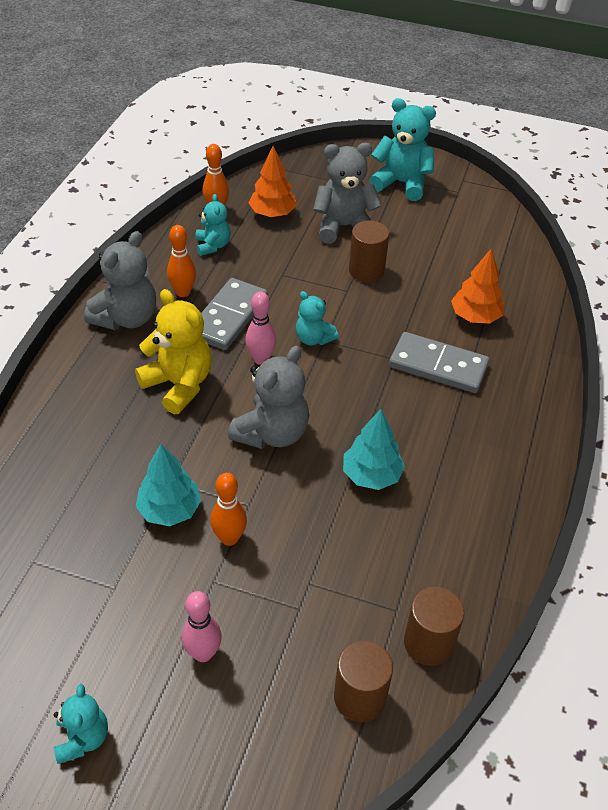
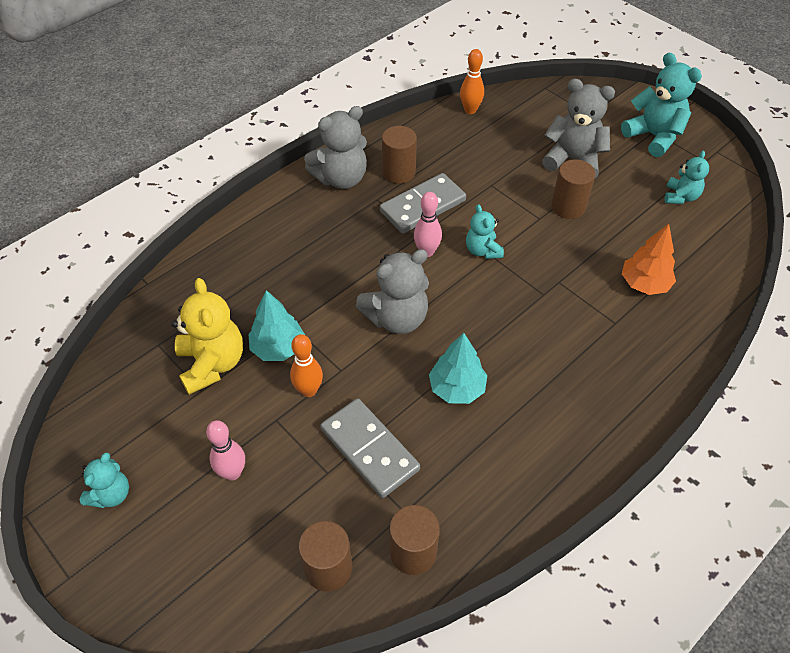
camera: 30 degrees right, 5 degrees up
yellow teddy bear [135,289,212,414] -> yellow teddy bear moved to [172,278,243,395]
orange bowling pin [167,225,196,297] -> brown cylinder [382,126,417,184]
turquoise teddy bear [195,194,231,256] -> turquoise teddy bear moved to [665,151,709,204]
orange tree [249,146,297,217] -> none
grey domino [389,332,489,393] -> grey domino moved to [320,398,420,498]

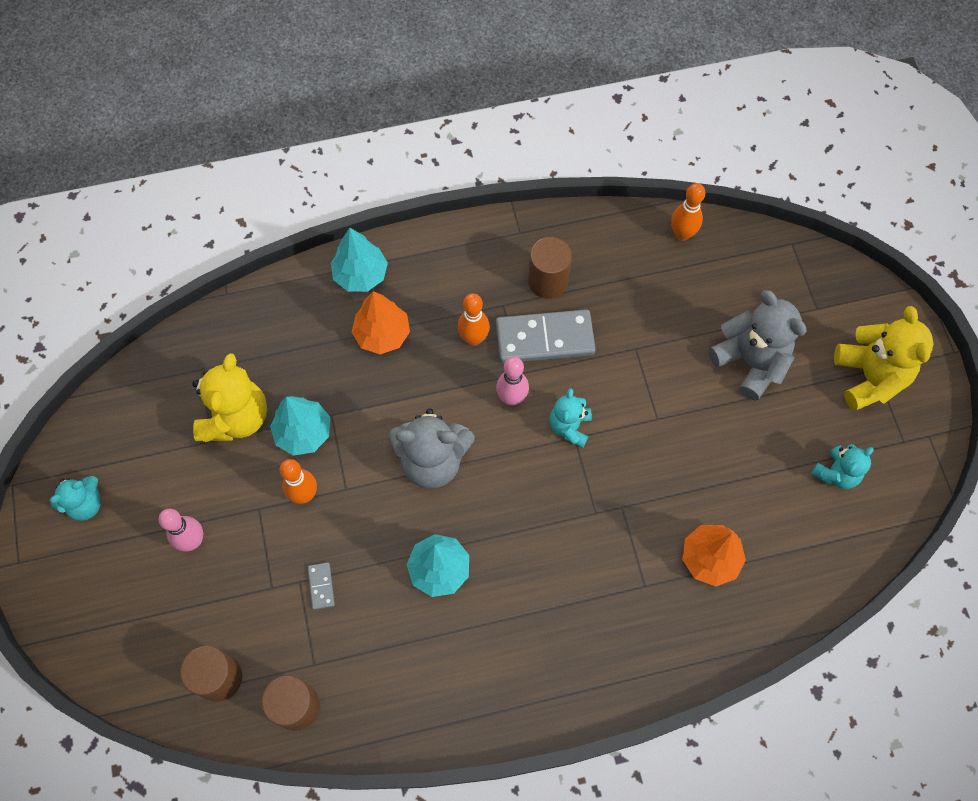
camera: 30 degrees right, 15 degrees up
grey teddy bear [304,106,367,189] -> none
grey domino [320,398,420,498] -> grey domino [308,563,335,610], size x0.43
brown cylinder [552,159,595,219] -> none
turquoise teddy bear [621,52,702,157] -> yellow teddy bear [834,306,934,410]
none -> turquoise tree [331,228,388,292]
none -> orange tree [352,291,410,354]
none -> orange bowling pin [458,293,490,346]

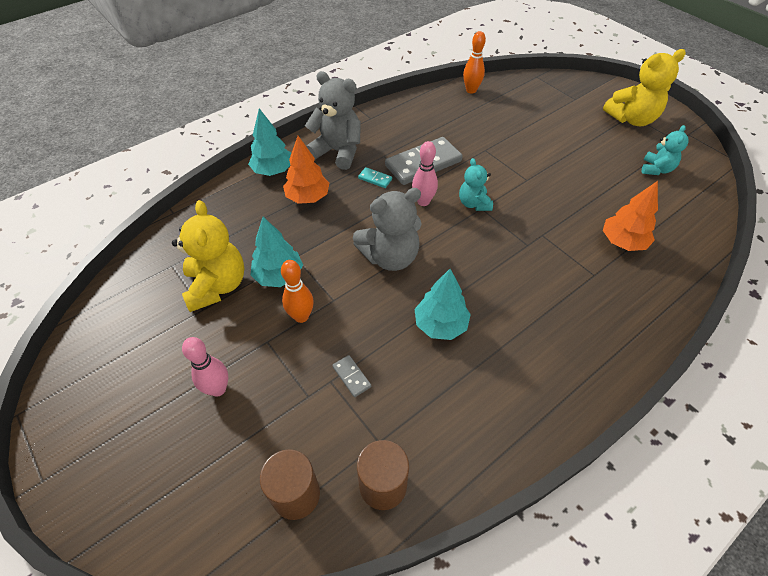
camera: 25 degrees left, 15 degrees down
turquoise teddy bear [50,476,101,521] -> none
orange bowling pin [458,293,490,346] -> turquoise domino [358,167,392,188]
brown cylinder [528,237,572,299] -> none
grey teddy bear [708,290,807,401] -> grey teddy bear moved to [305,71,361,170]
yellow teddy bear [834,306,934,410] -> yellow teddy bear turned 105 degrees clockwise [603,49,686,126]

